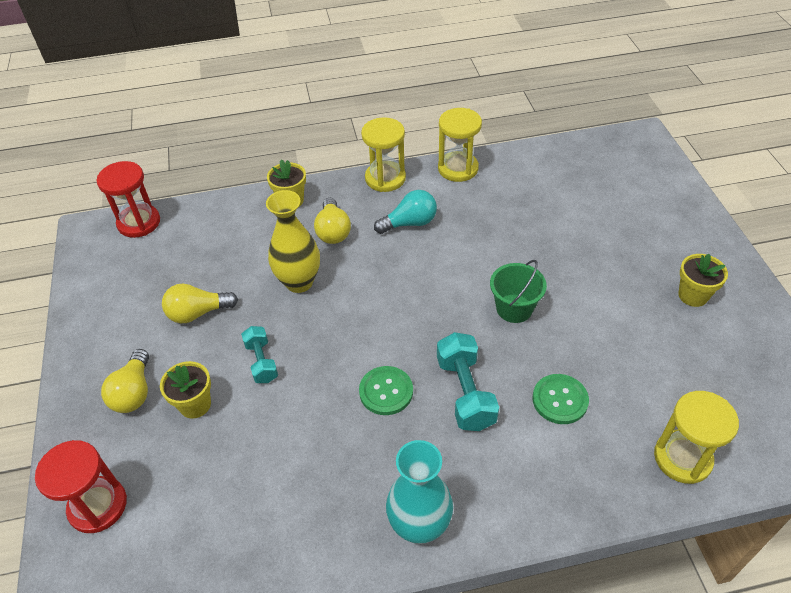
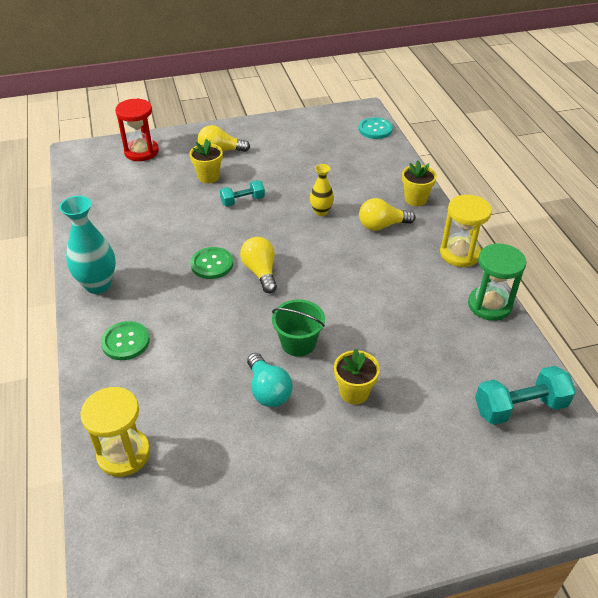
camera: 85 degrees right, 5 degrees down
red hourglass [97,161,160,238] -> turquoise button [358,117,393,139]
yellow light bulb [162,284,238,323] -> yellow light bulb moved to [240,237,277,293]
yellow vase [266,190,320,293] -> yellow vase [310,164,334,216], size x0.58
turquoise light bulb [374,190,437,234] -> turquoise light bulb moved to [247,353,293,407]
turquoise dumbbell [437,332,499,431] -> turquoise dumbbell moved to [475,366,576,425]
yellow hourglass [438,108,482,182] -> green hourglass [468,243,526,321]
green button [532,374,589,424] -> green button moved to [101,321,150,360]
yellow flower pot [678,254,728,307] -> yellow flower pot moved to [334,349,380,405]

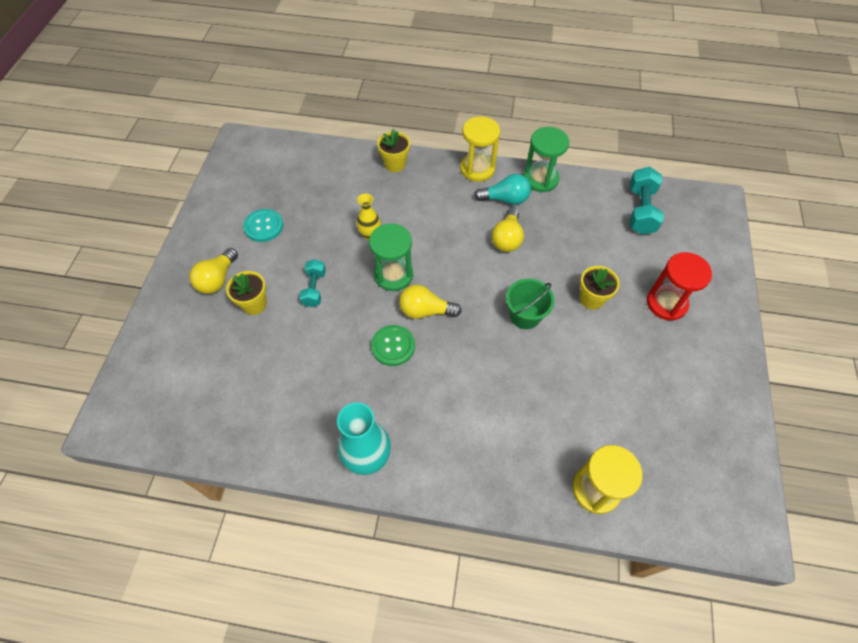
camera: 65 degrees left, 15 degrees up
green button [101,321,150,360] -> none
red hourglass [115,98,159,161] -> red hourglass moved to [647,252,712,321]
turquoise light bulb [247,353,293,407] -> turquoise light bulb moved to [474,174,531,205]
turquoise button [358,117,393,139] -> turquoise button moved to [243,209,283,242]
yellow light bulb [359,198,416,231] -> yellow light bulb moved to [492,208,524,252]
none -> green hourglass [369,223,413,291]

